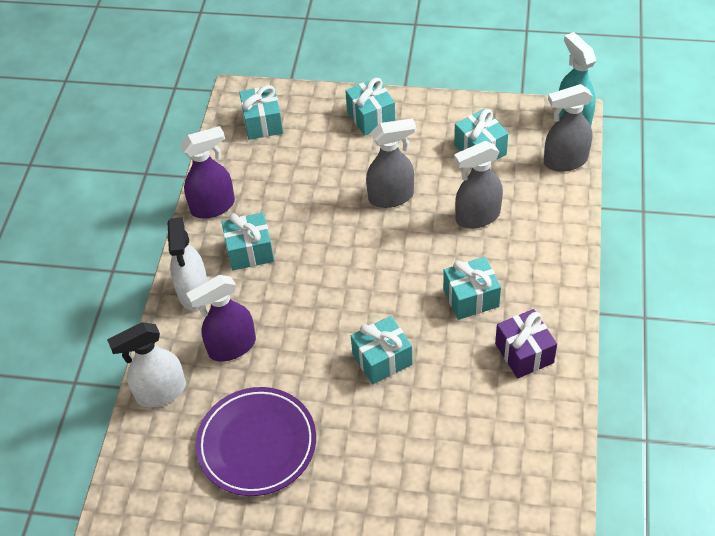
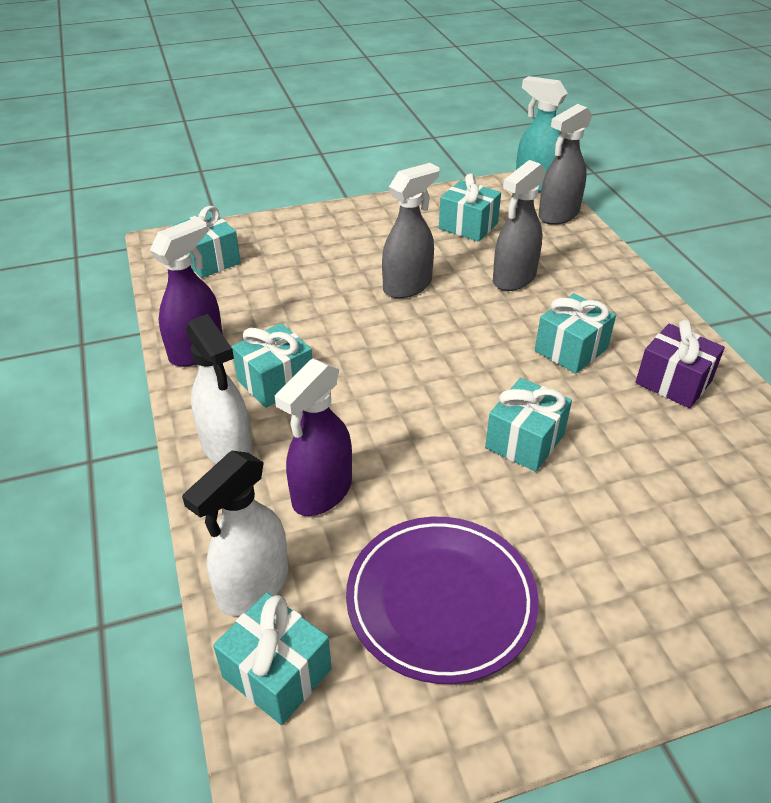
camera: 30 degrees left, 10 degrees down
turquoise gift [345,78,395,136] -> turquoise gift moved to [213,592,332,725]

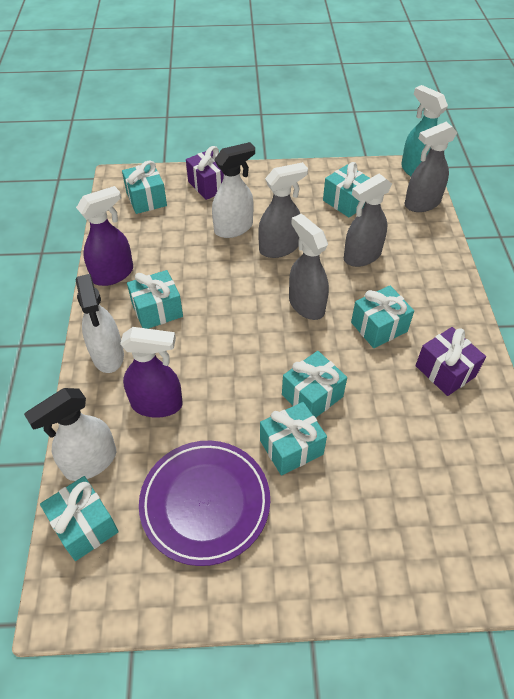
camera: 15 degrees right, 10 degrees up
purple spray bottle [275,359,352,516] -> purple spray bottle turned 135 degrees counterclockwise [120,327,183,418]
none -> purple gift [186,146,224,200]
none -> white spray bottle [212,142,255,238]
none -> turquoise gift [260,402,327,476]
none -> grey spray bottle [289,214,329,320]

